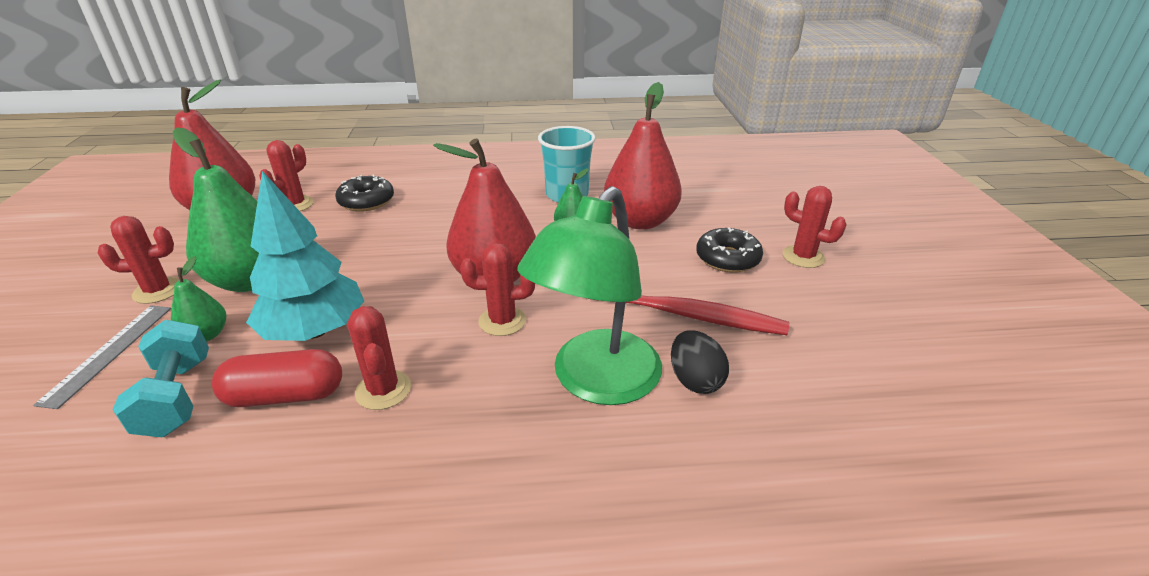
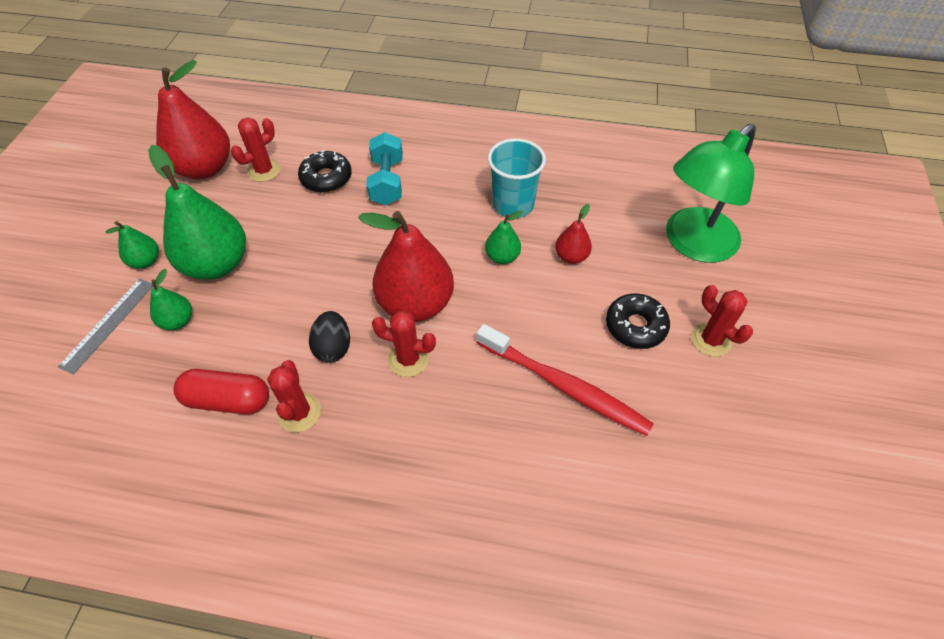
camera: 15 degrees right, 20 degrees up
red cactus [98,216,179,304] -> green pear [106,221,159,269]
turquoise dumbbell [113,320,209,437] -> turquoise dumbbell moved to [366,132,403,205]
turquoise tree [246,171,364,341] -> none
green lamp [517,186,662,405] -> green lamp moved to [666,124,756,263]
red pear [604,82,682,230] -> red pear [555,204,592,264], size x0.48
black egg [671,330,729,394] -> black egg moved to [309,311,350,363]

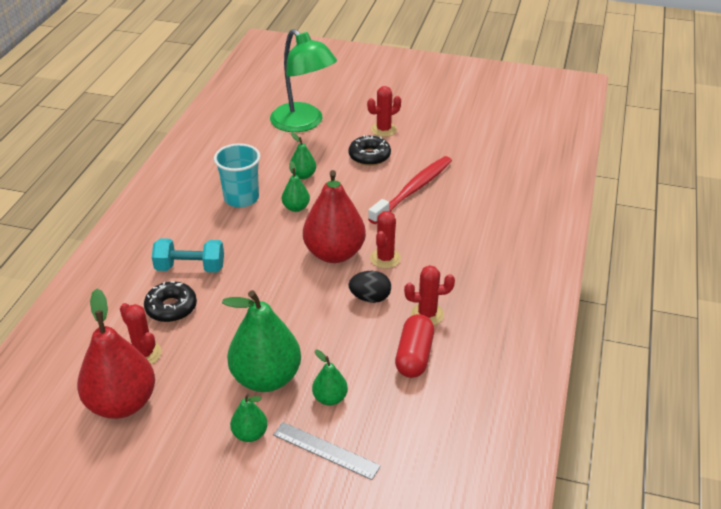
camera: 85 degrees left, 15 degrees down
red pear [555,204,592,264] -> green pear [289,133,316,179]

